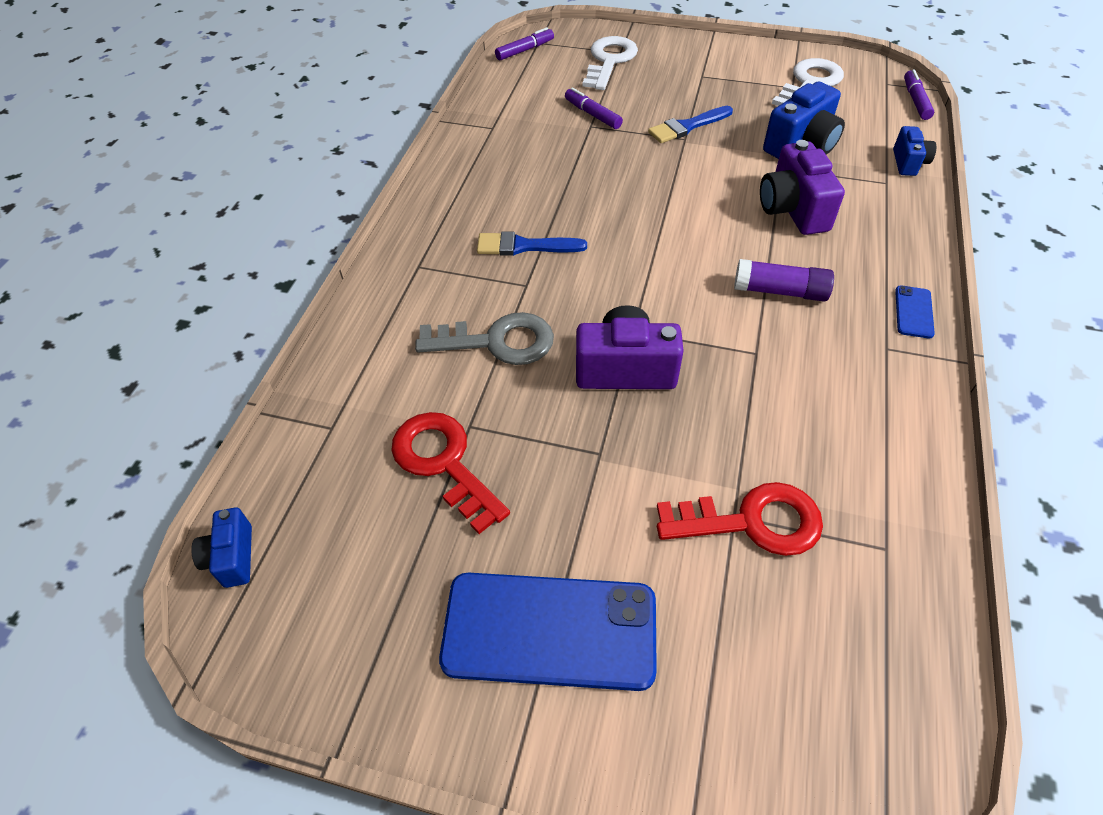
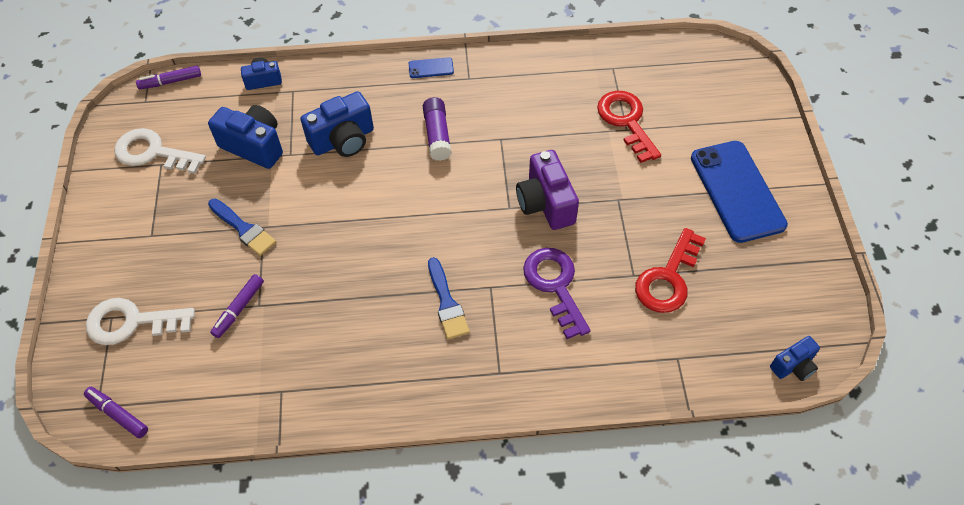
camera: 110 degrees left, 5 degrees up
grey key [415,312,554,365] -> purple key [523,248,591,339]
purple camera [760,140,845,235] -> blue camera [301,91,374,157]

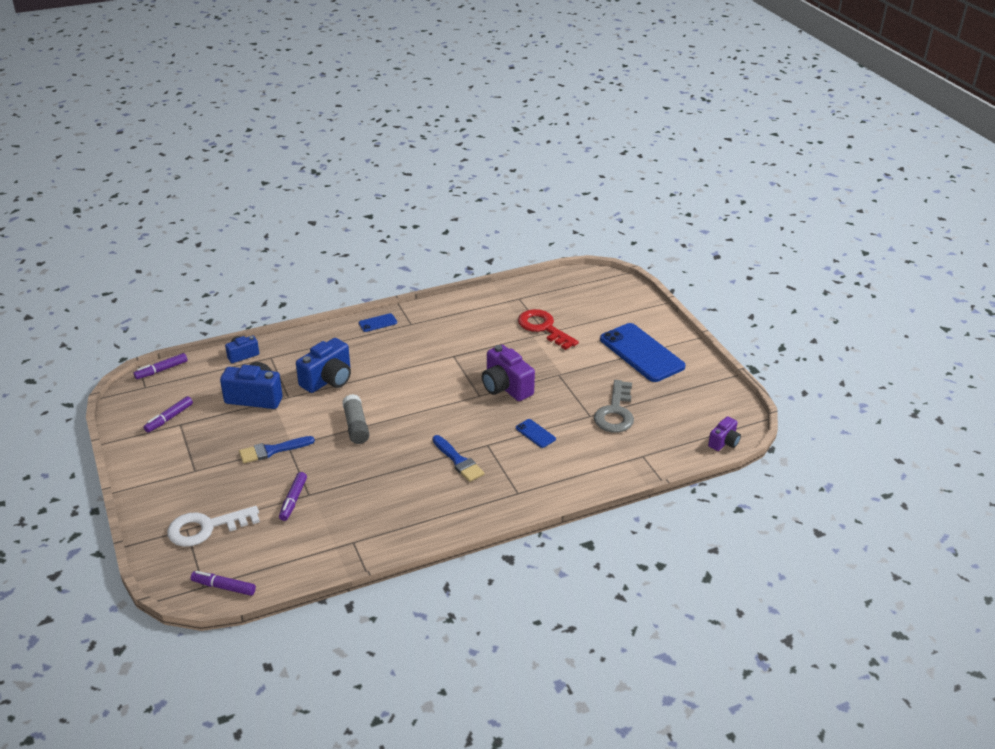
camera: 20 degrees left, 20 degrees down
white key [114,128,206,174] -> purple marker [144,396,193,433]
blue brush [208,199,276,256] -> blue brush turned 135 degrees clockwise [239,436,315,463]
purple glue stick [423,97,452,161] -> none
purple key [523,248,591,339] -> blue phone [516,419,556,448]
red key [635,228,706,313] -> grey key [594,380,634,432]
blue camera [770,336,820,381] -> purple camera [708,416,741,451]
none -> grey glue stick [343,394,369,444]

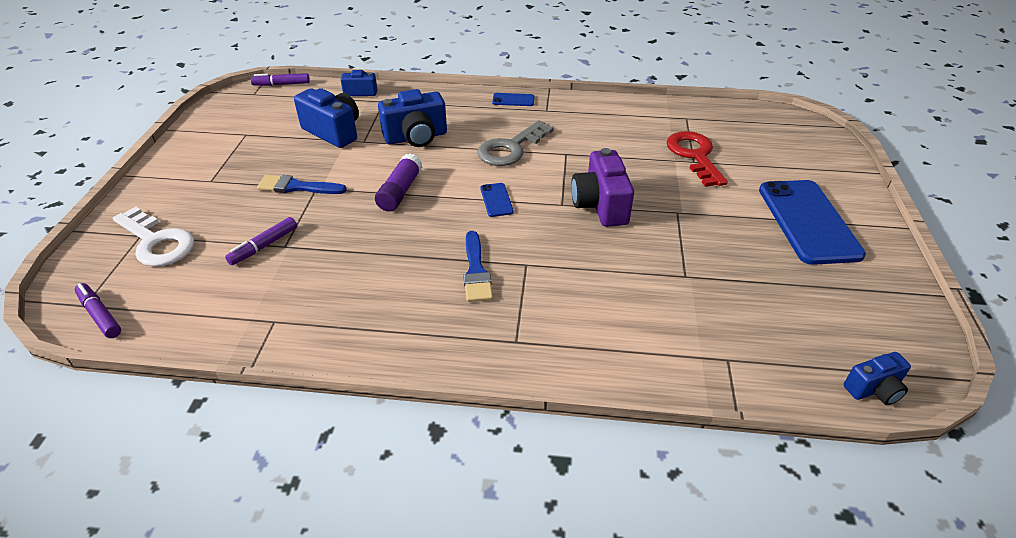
camera: 30 degrees right, 5 degrees up
purple marker [144,396,193,433] -> none
white key [167,506,260,547] -> white key turned 150 degrees counterclockwise [113,207,194,267]
grey glue stick [343,394,369,444] -> purple glue stick [375,153,422,212]
blue phone [516,419,556,448] -> blue phone moved to [480,183,514,217]
grey key [594,380,634,432] -> grey key moved to [478,120,554,166]
purple camera [708,416,741,451] -> blue camera [843,352,911,405]

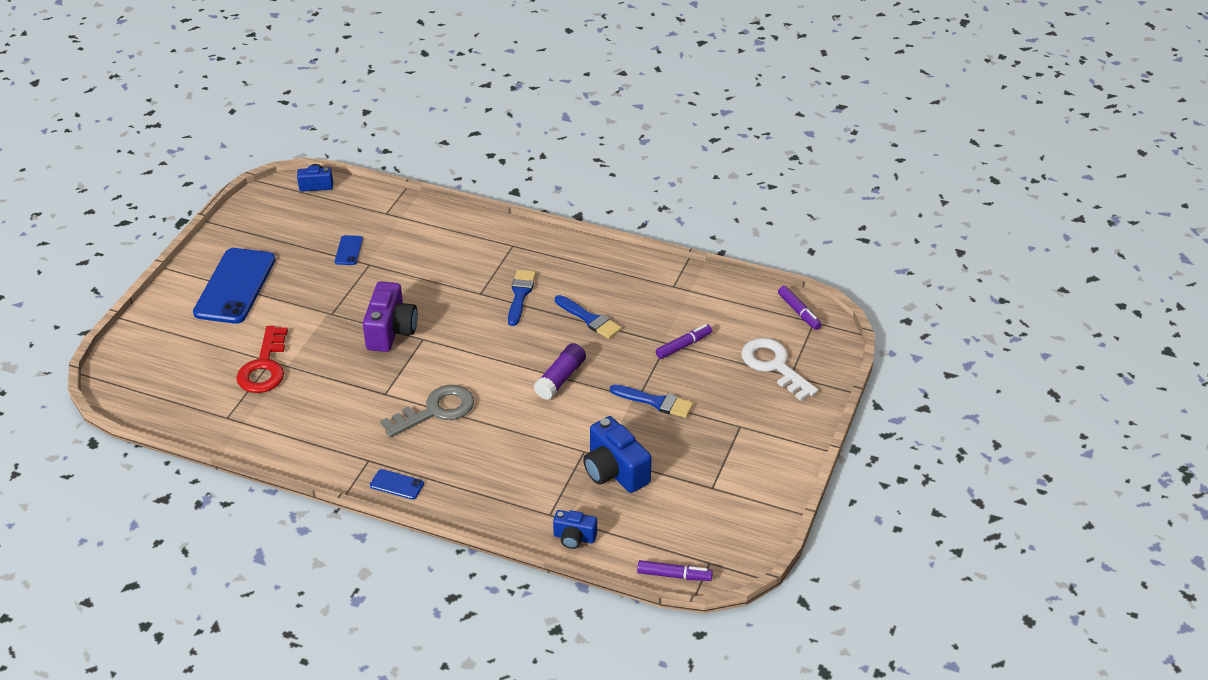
camera: 165 degrees left, 0 degrees up
blue camera [378,89,447,147] -> none
blue phone [480,183,514,217] -> blue phone moved to [335,235,363,265]
none -> blue brush [555,295,622,339]

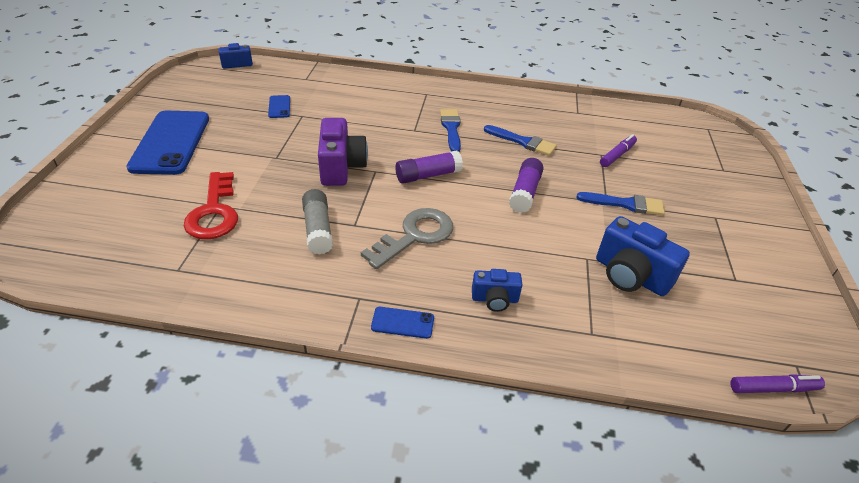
camera: 15 degrees left, 0 degrees up
blue camera [553,510,597,549] -> blue camera moved to [472,269,522,312]
white key [741,338,818,401] -> none
purple marker [778,286,822,330] -> none
none -> grey glue stick [302,189,333,255]
none -> purple glue stick [395,151,463,184]

